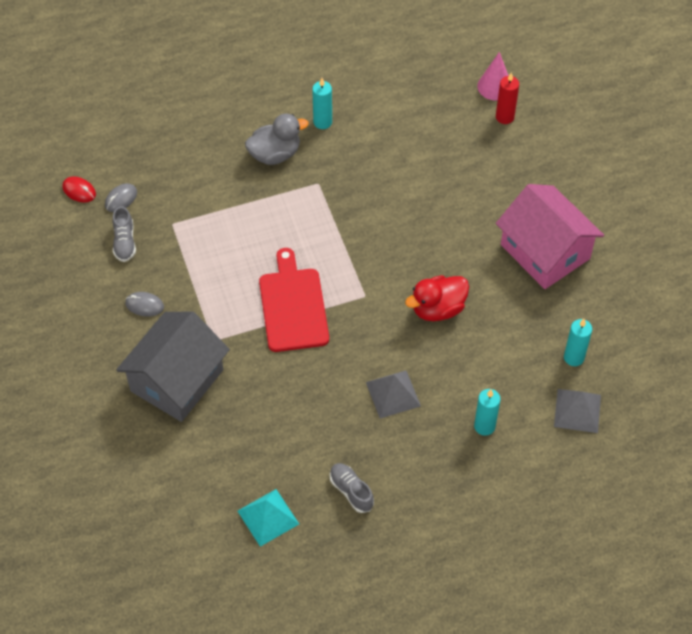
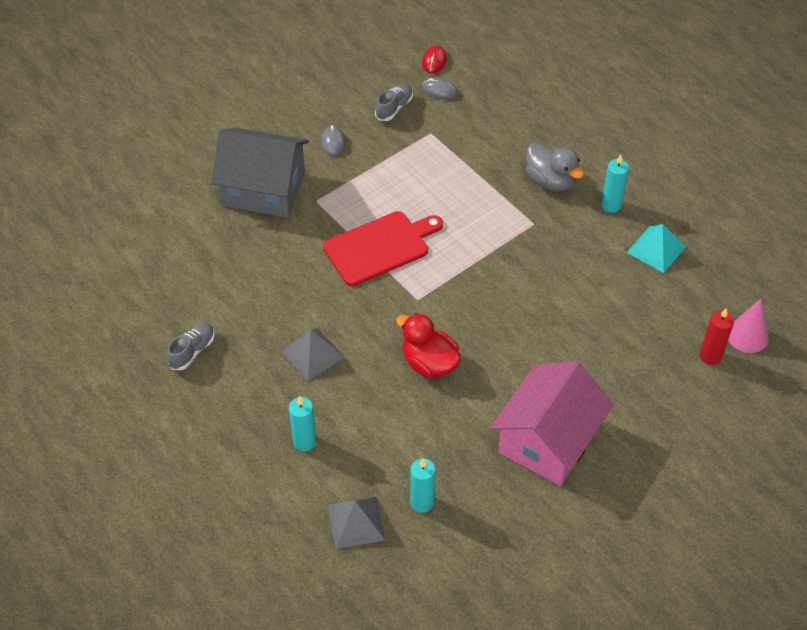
camera: 70 degrees right, 5 degrees down
grey shoe [112,206,136,262] -> grey shoe turned 150 degrees clockwise [375,83,413,121]
turquoise pyramid [238,489,299,547] -> turquoise pyramid moved to [627,224,686,273]

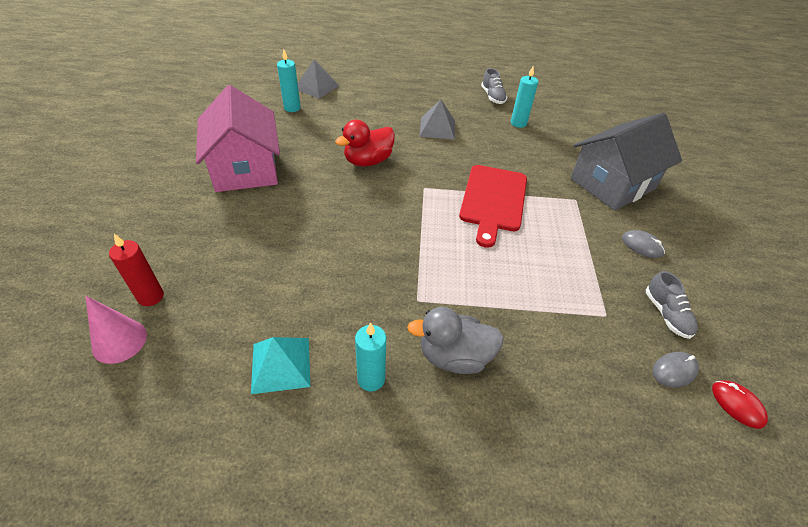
camera: 130 degrees right, 5 degrees down
turquoise candle [289,396,316,451] -> turquoise candle moved to [511,66,538,128]
red duck [396,313,461,378] -> red duck turned 150 degrees clockwise [335,120,395,167]

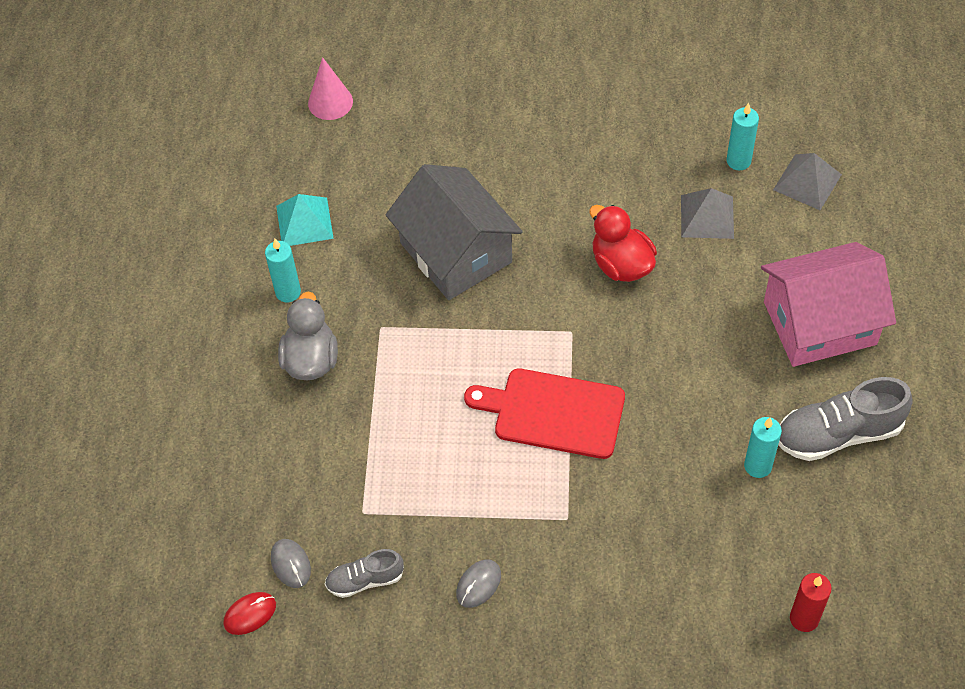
camera: 95 degrees right, 10 degrees up
red candle [109,234,164,306] -> red candle moved to [790,573,832,632]
pink house [196,85,280,192] -> pink house moved to [761,242,896,367]
grey pyramid [419,100,455,139] -> grey pyramid moved to [681,188,734,239]
grey shoe [481,68,507,104] -> grey shoe [778,377,913,461], size x1.75
grey house [570,113,682,211] -> grey house moved to [386,164,523,300]

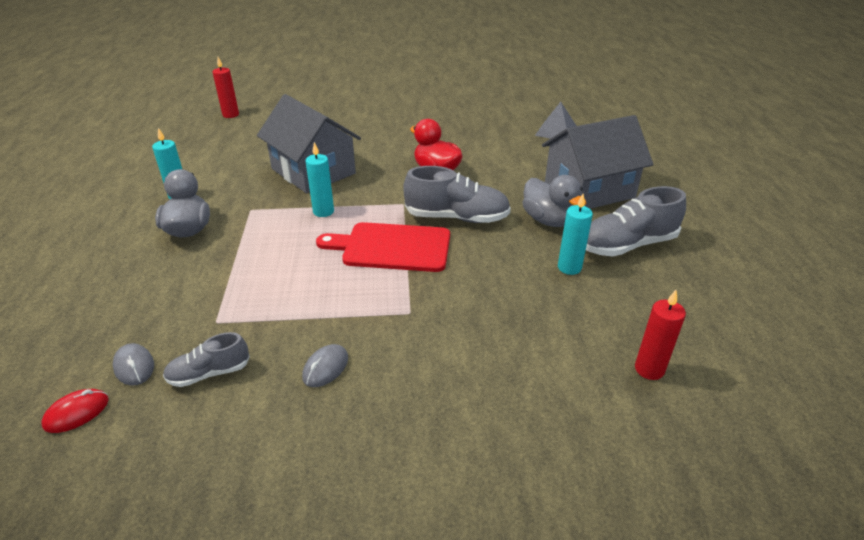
camera: 10 degrees left, 20 degrees down
turquoise pyramid [276,194,334,246] -> none
pink cone [308,57,353,120] -> red candle [213,57,239,118]
grey pyramid [681,188,734,239] -> none
turquoise candle [726,103,759,170] -> turquoise candle moved to [305,142,334,217]
pink house [761,242,896,367] -> grey house [542,115,653,209]
none -> grey shoe [403,166,511,223]
none -> grey duck [522,175,587,227]

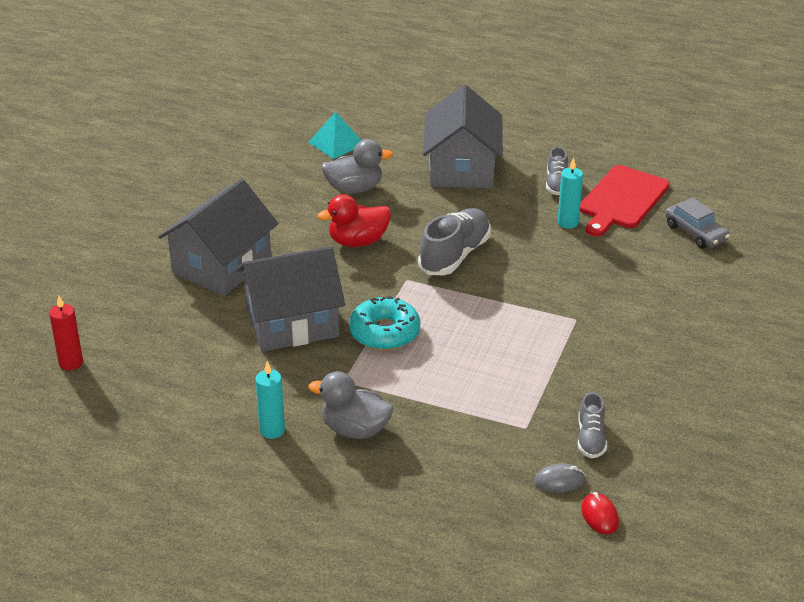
camera: 65 degrees left, 0 degrees up
grey mouse [302,344,348,387] -> none
turquoise candle [305,142,334,217] -> turquoise donut [349,296,420,350]
red cutting board [316,222,450,272] -> red cutting board moved to [580,165,670,236]
grey duck [522,175,587,227] -> grey duck moved to [321,139,393,194]
grey pyramid [535,102,576,139] -> turquoise pyramid [308,112,362,159]
grey shoe [586,186,686,257] -> grey shoe [546,147,568,195], size x0.57
red candle [635,290,686,380] -> grey car [665,198,730,249]
none -> grey house [158,179,279,296]

